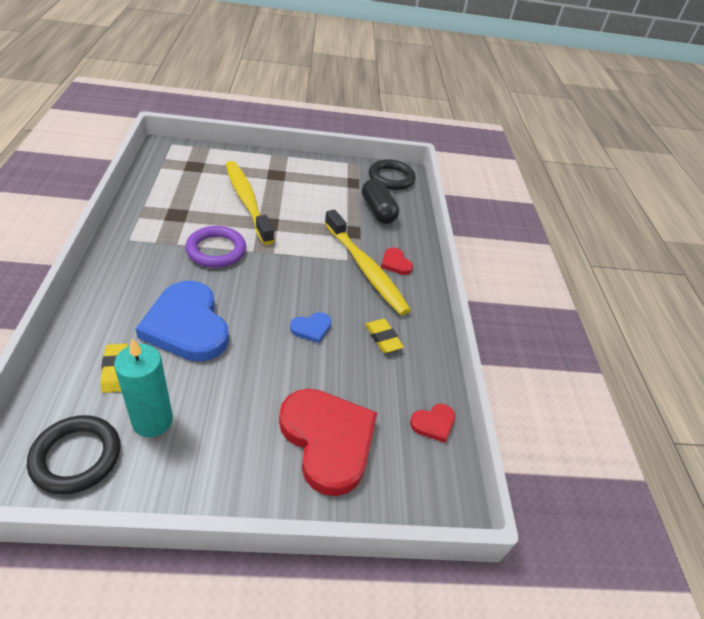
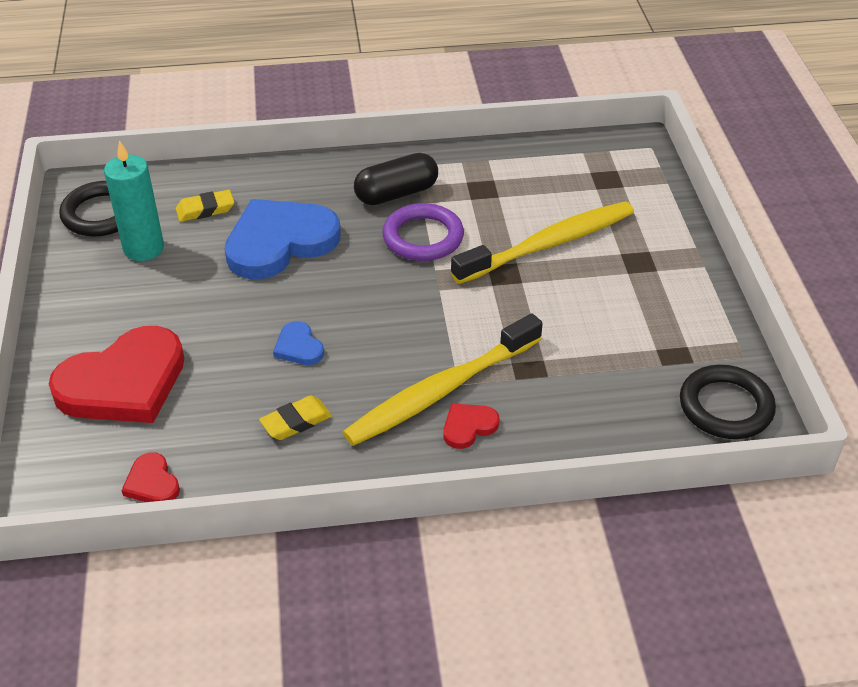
camera: 90 degrees right, 0 degrees up
black capsule [362,179,399,224] -> black capsule moved to [354,153,438,205]

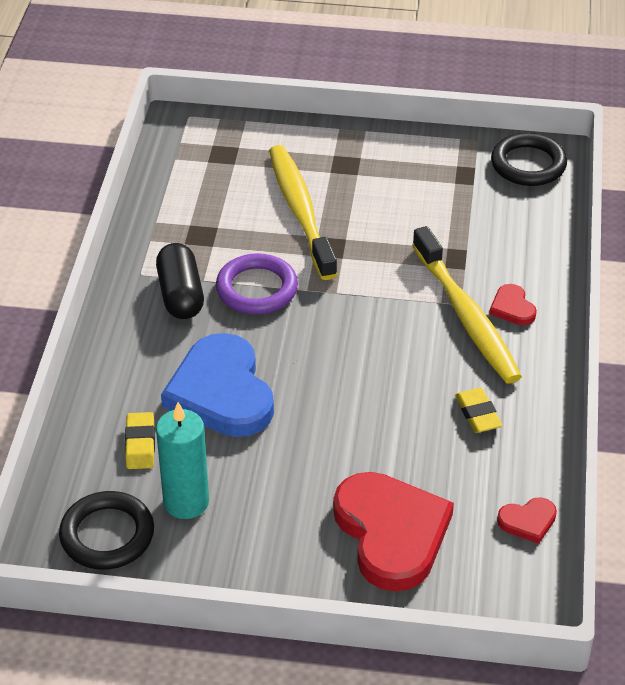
camera: 75 degrees left, 0 degrees up
blue heart [273,321,324,365] -> none

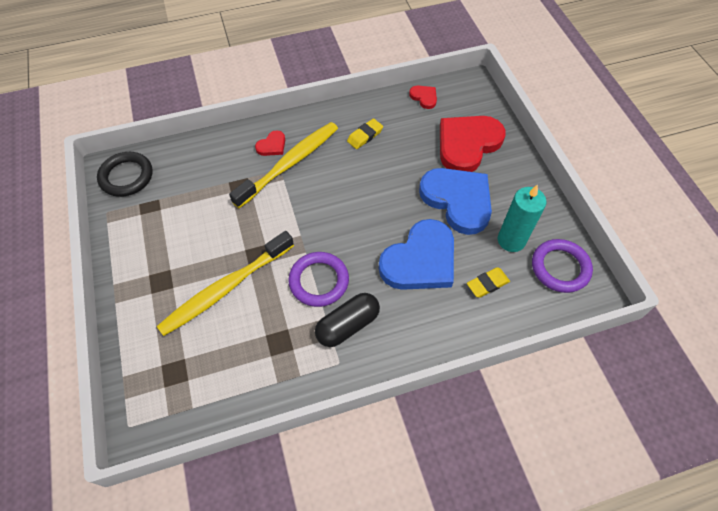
camera: 115 degrees left, 15 degrees up
black ring [59,491,154,570] -> purple ring [532,239,593,293]
none -> blue heart [419,168,492,235]

